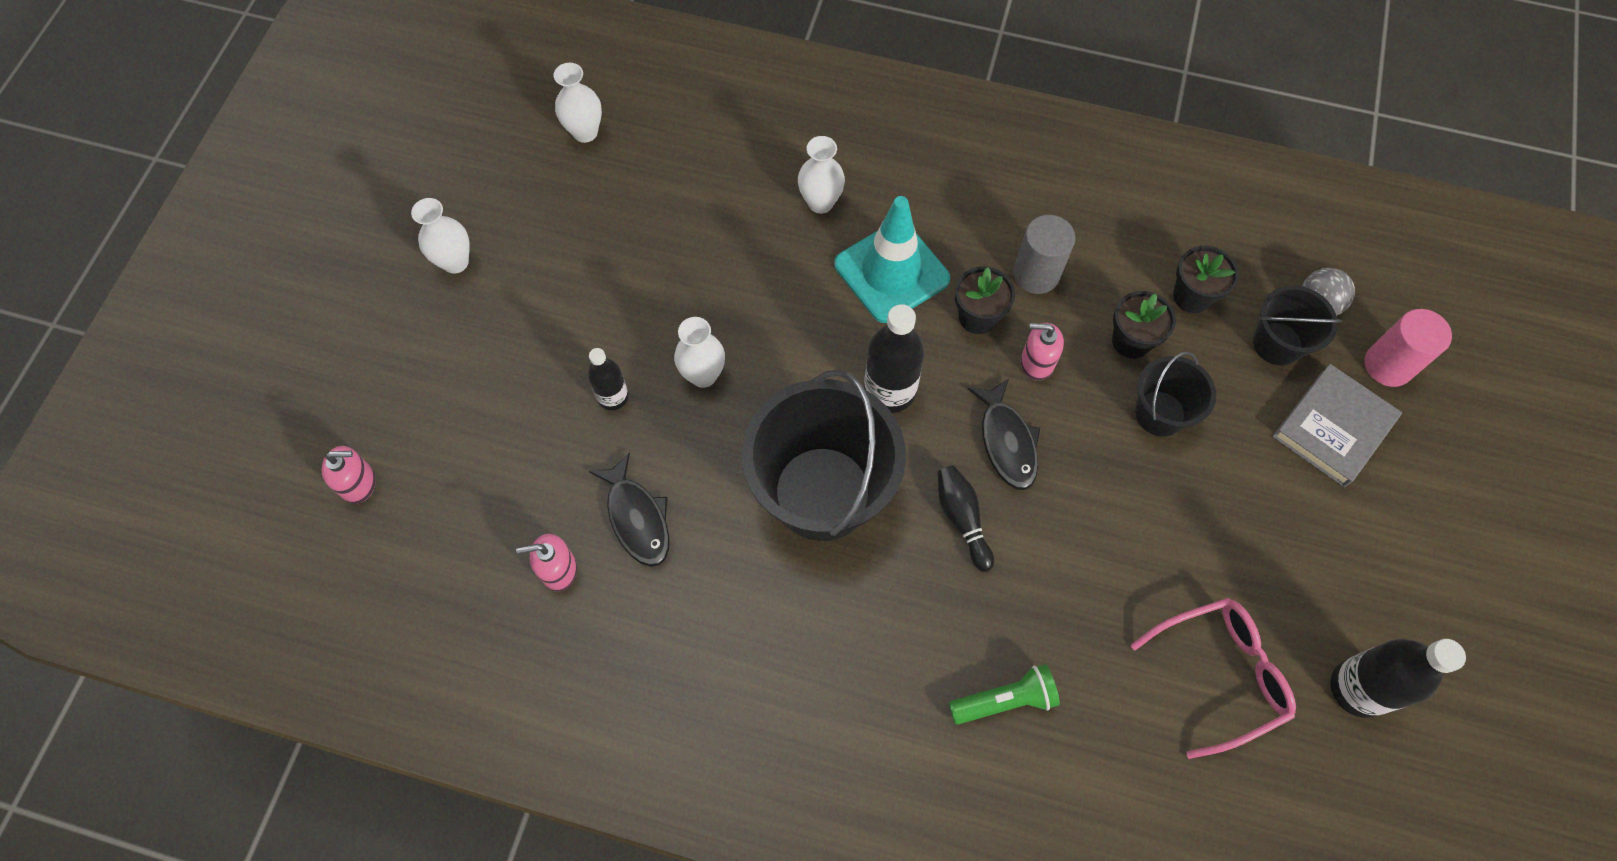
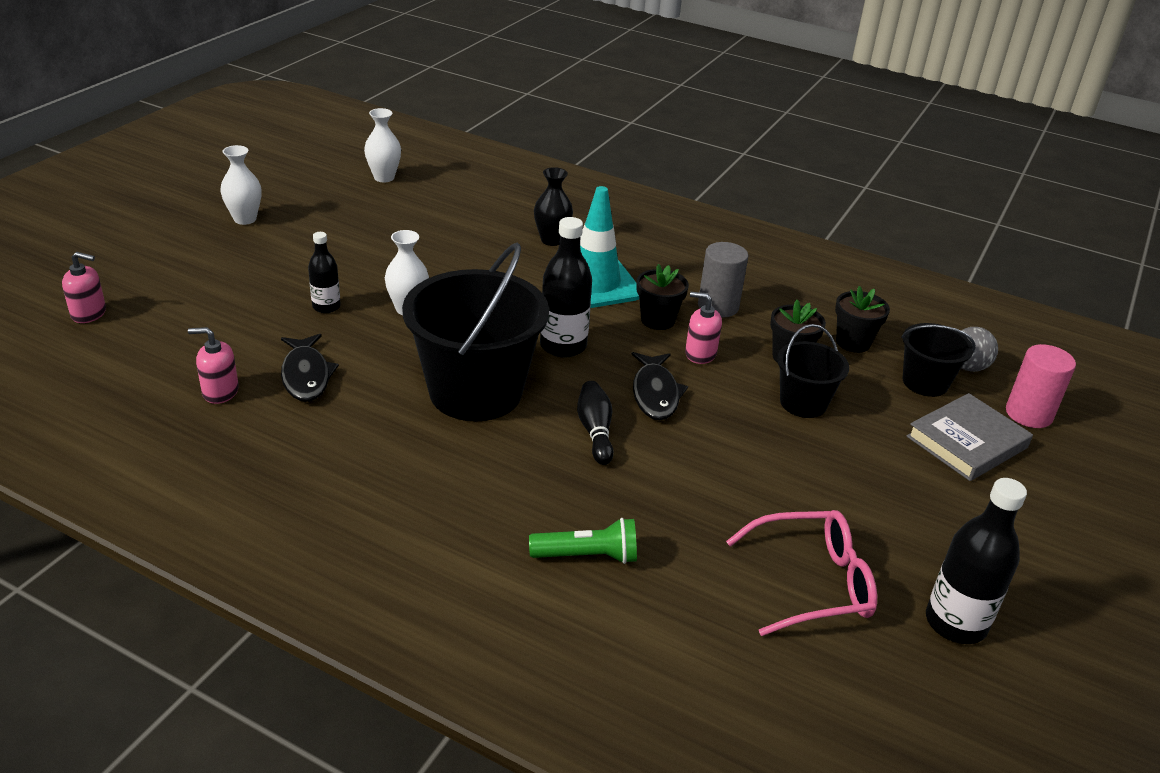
camera: 10 degrees right, 30 degrees down
white vase [798,136,845,214] -> black vase [534,167,573,246]

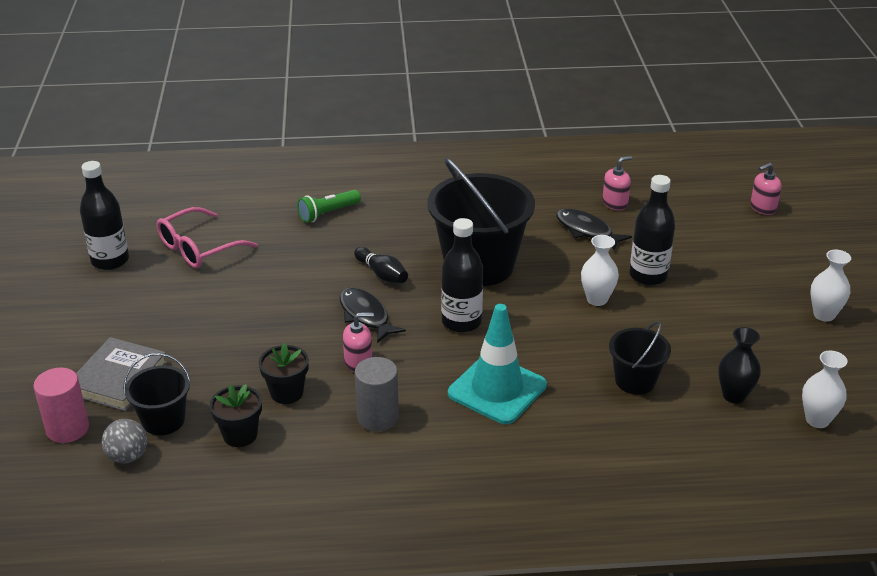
camera: 150 degrees right, 0 degrees up
black bottle [308,232,341,313] -> black bottle [629,175,675,285], size x1.66
black vase [534,167,573,246] -> black vase moved to [718,327,761,404]
black flower pot [636,264,689,330] -> none
black bucket [777,324,849,418] -> black bucket moved to [609,321,671,395]

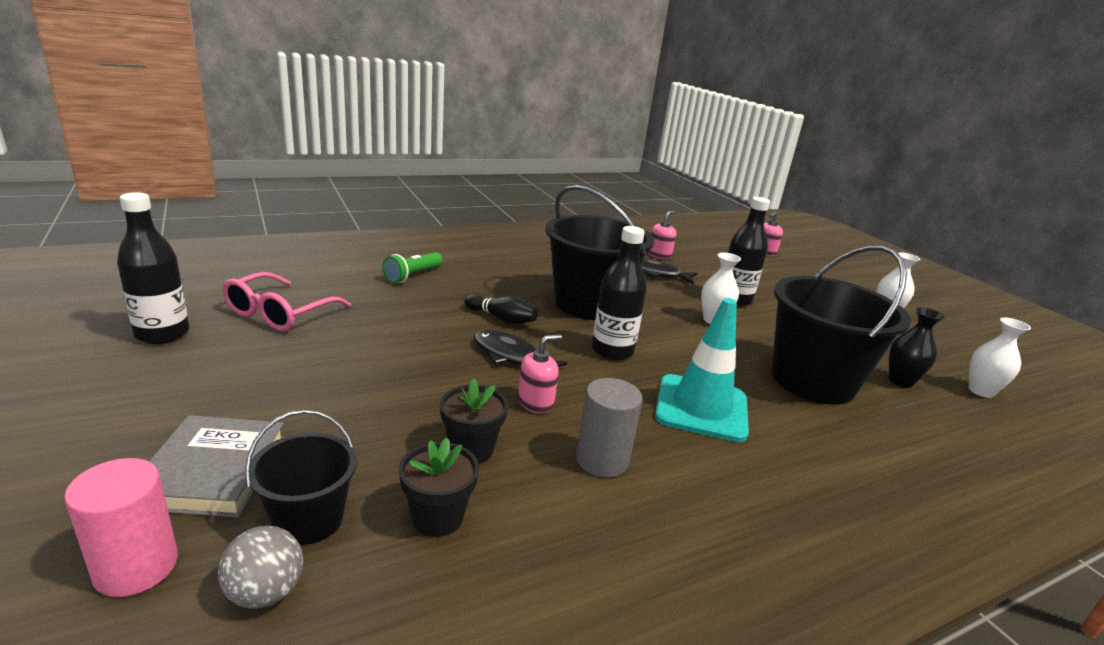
camera: 25 degrees left, 10 degrees down
black bucket [609,321,671,395] -> black bucket [772,245,911,405], size x1.94

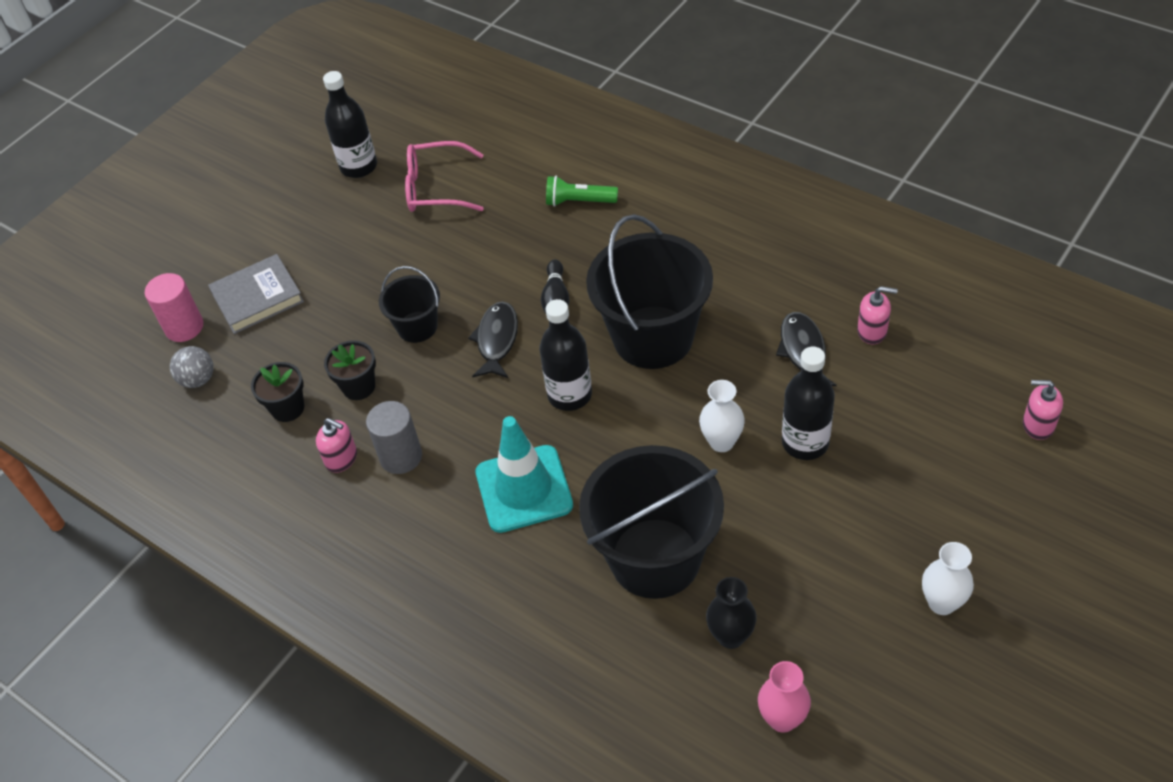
camera: 70 degrees right, 25 degrees up
black bucket [245,410,357,545] -> black bucket moved to [379,266,440,343]
pink soap dispenser [518,334,562,414] -> pink soap dispenser moved to [316,418,357,473]
white vase [969,317,1031,398] -> pink vase [758,661,811,733]

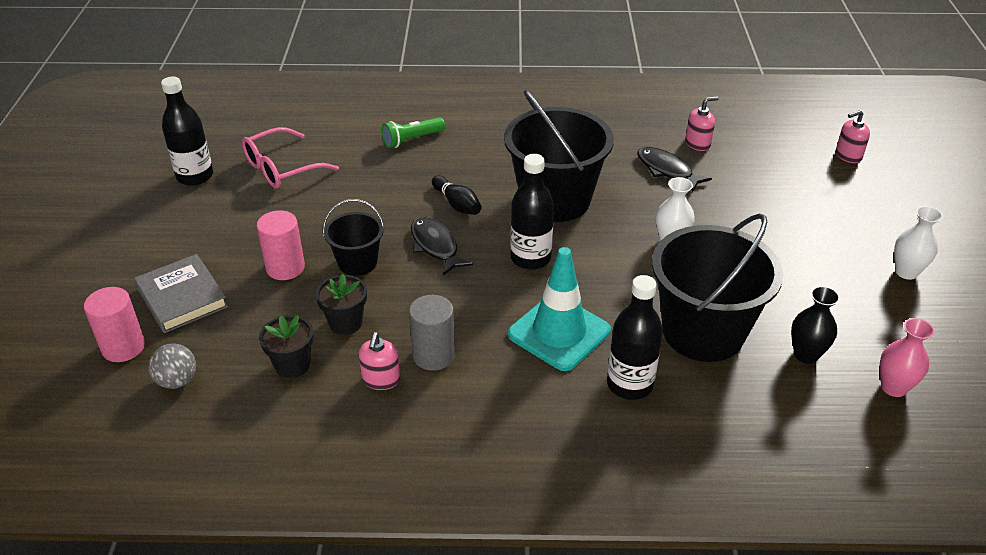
camera: 40 degrees left, 10 degrees down
grey book [208,254,304,334] -> grey book turned 60 degrees counterclockwise [134,254,228,333]
pink soap dispenser [316,418,357,473] -> pink soap dispenser turned 105 degrees clockwise [359,332,400,390]
black bottle [782,347,835,460] -> black bottle moved to [607,275,663,400]
none -> pink cylinder [256,210,305,280]

